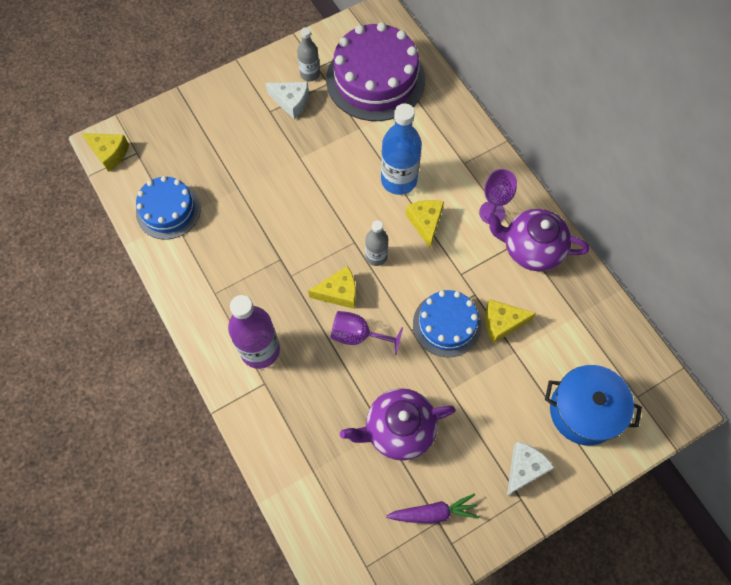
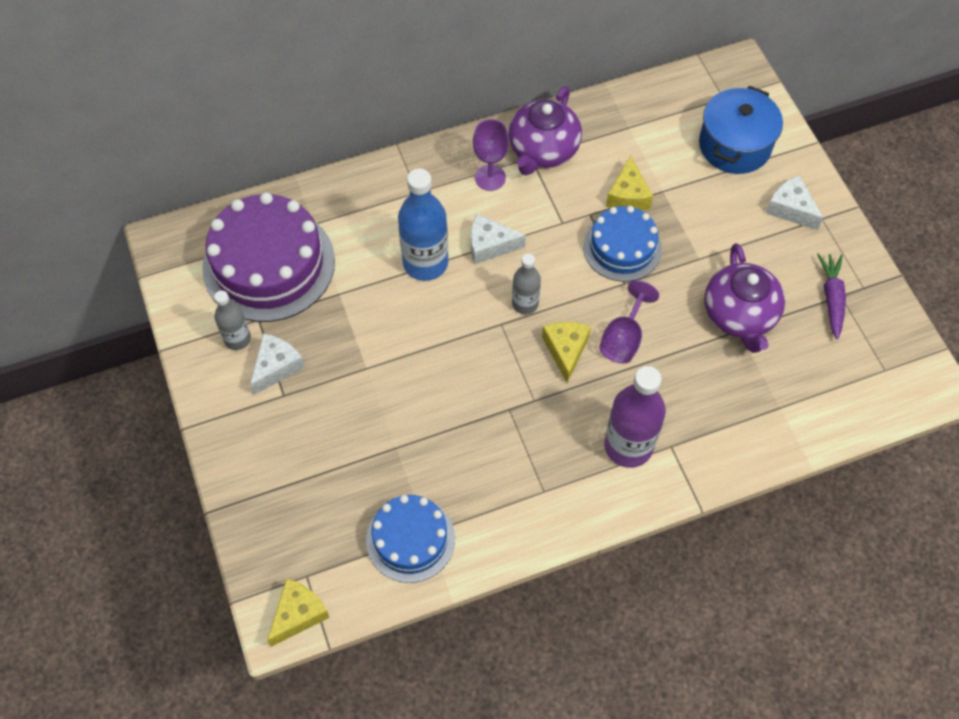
camera: 80 degrees left, 5 degrees down
yellow cheese [406,200,444,248] -> white cheese [471,214,526,264]

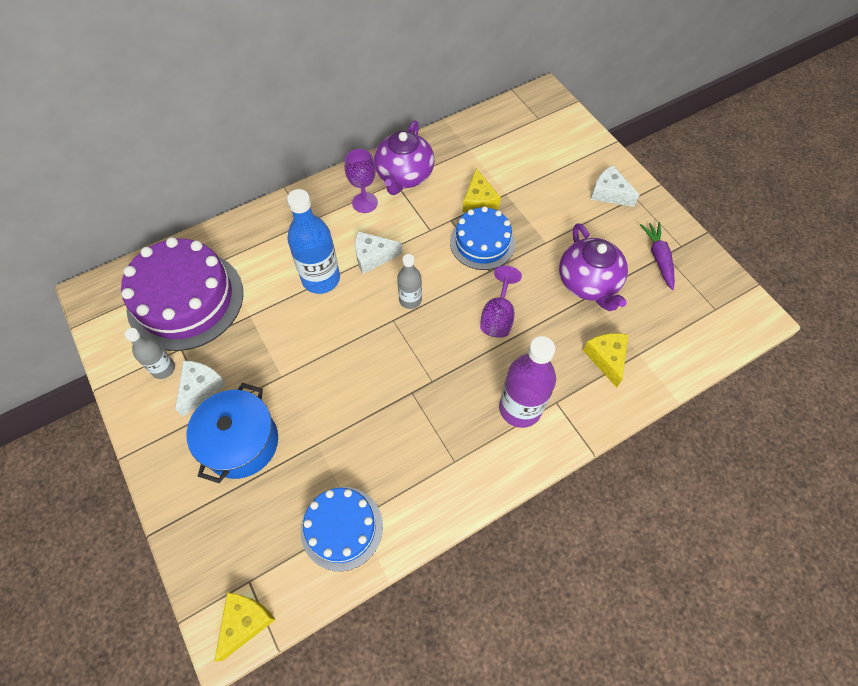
camera: 10 degrees left, 0 degrees up
yellow cheese [542,322,591,383] -> yellow cheese moved to [583,333,628,388]
blue pot [699,86,783,174] -> blue pot moved to [187,383,278,483]

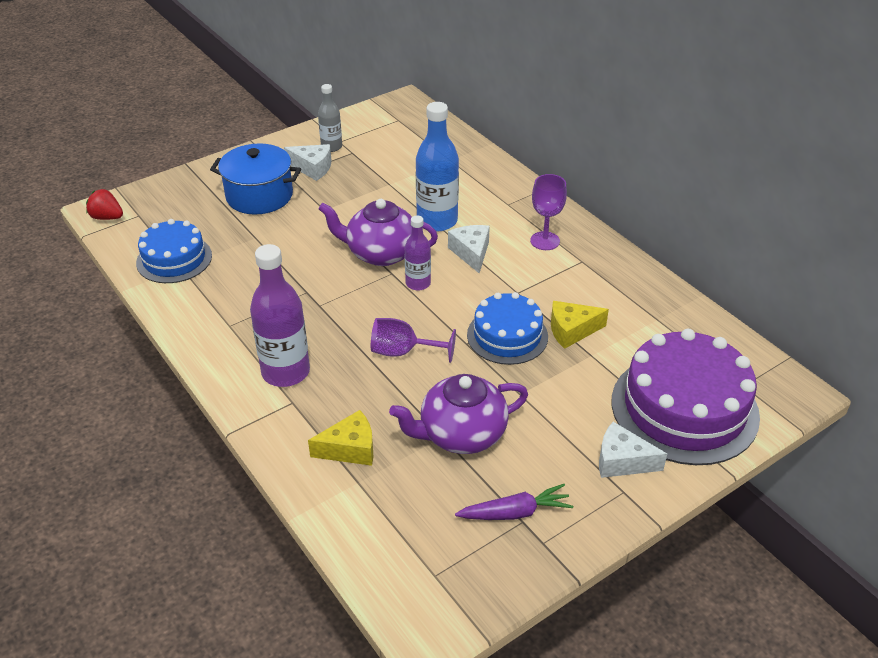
camera: 85 degrees right, 20 degrees down
purple cake [121,237,243,351] -> purple cake moved to [612,329,760,465]
yellow cheese [214,592,275,661] -> red strawberry [86,189,123,220]
purple teapot [374,120,434,195] -> purple teapot moved to [318,199,438,266]
grey bottle [397,254,422,309] -> purple bottle [405,215,431,290]
white cheese [591,165,639,207] -> white cheese turned 105 degrees counterclockwise [599,422,667,478]

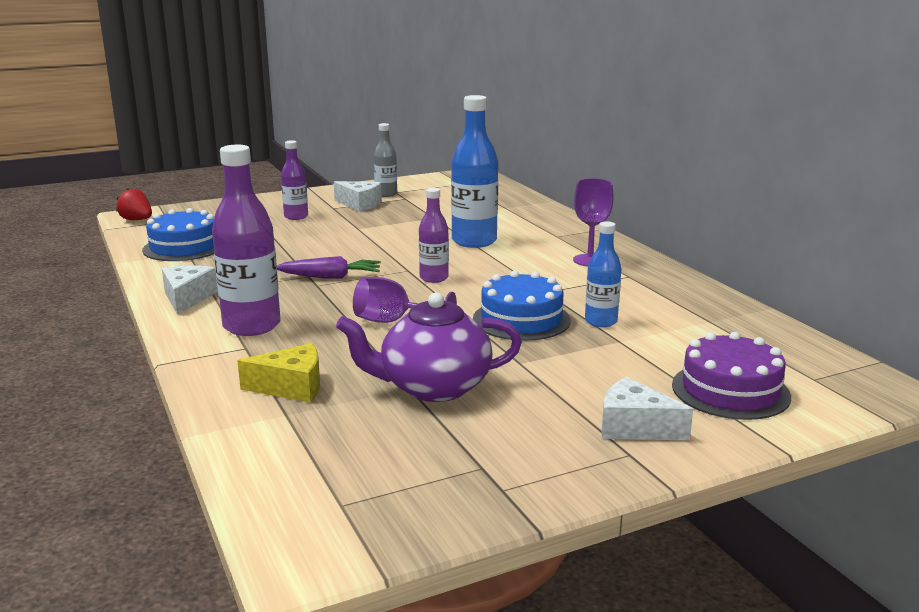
camera: 10 degrees right, 20 degrees down
blue pot [210,143,301,215] -> purple bottle [281,140,308,220]
purple teapot [318,199,438,266] -> none
white cheese [448,225,490,273] -> white cheese moved to [162,266,218,315]
purple carrot [455,484,573,520] -> purple carrot moved to [277,256,381,279]
yellow cheese [551,301,609,349] -> blue bottle [585,221,621,327]
purple cake [612,329,760,465] -> purple cake [672,332,791,420], size x0.60

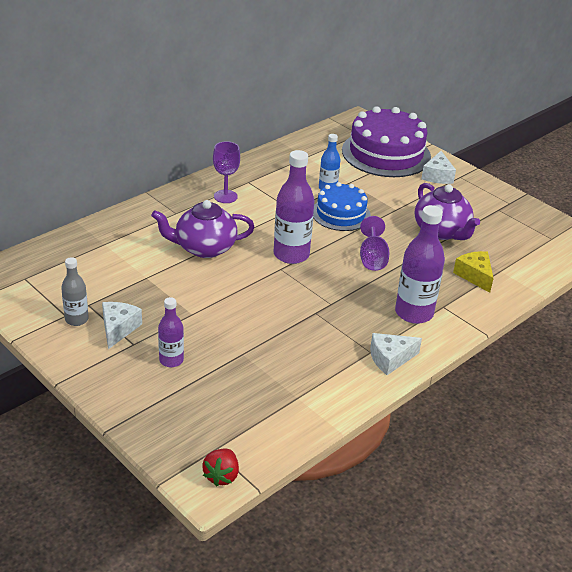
camera: 110 degrees left, 15 degrees up
blue cake [142,208,214,261] -> none
purple carrot [277,256,381,279] -> none
purple bottle [419,188,449,283] -> purple bottle [274,150,315,264], size x1.74
blue bottle [451,95,498,248] -> purple teapot [151,200,254,258]
purple cake [672,332,791,420] -> purple cake [342,106,431,177], size x1.66

